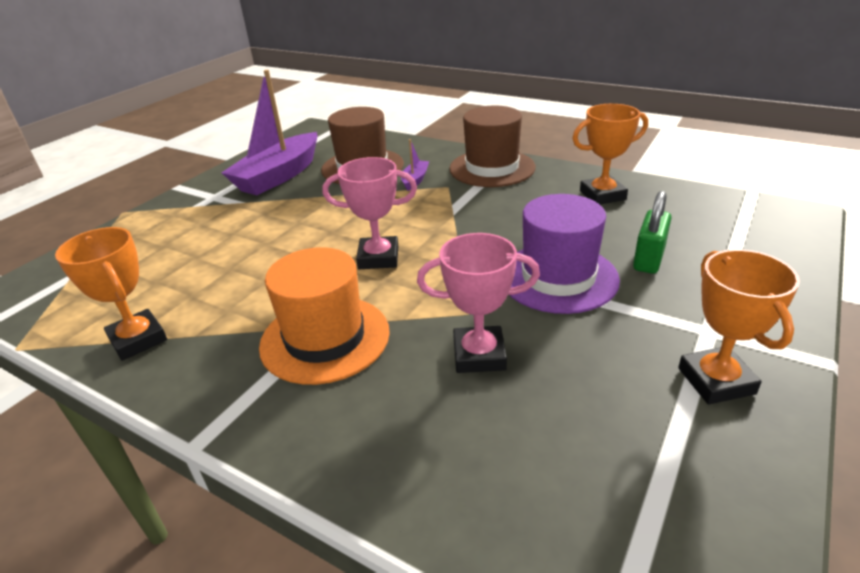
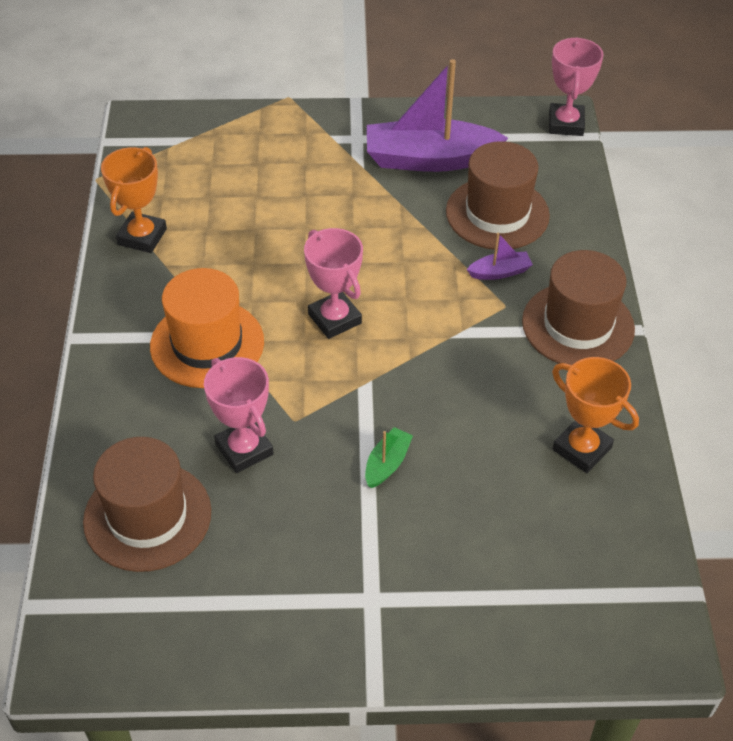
camera: 55 degrees right, 15 degrees up
purple hat [509,194,620,314] -> green boat [365,427,413,488]
green padlock [633,191,671,274] -> none
orange trophy [678,249,800,405] -> none
none -> brown hat [83,437,211,572]
none -> pink trophy [549,37,604,136]

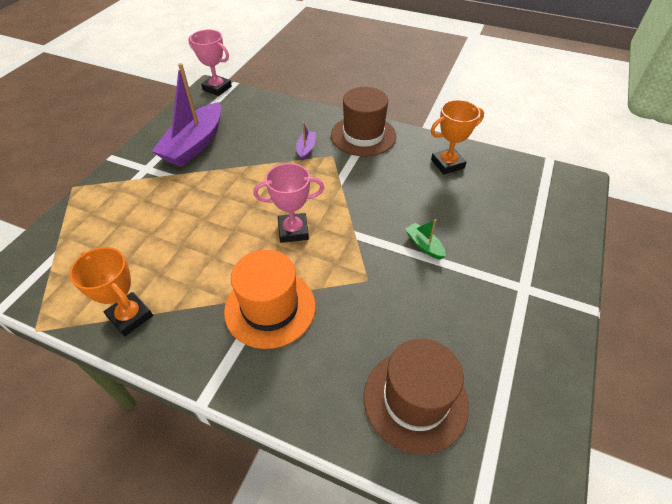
camera: 65 degrees left, 0 degrees up
pink trophy [204,357,274,473] -> none
brown hat [446,141,550,250] -> none

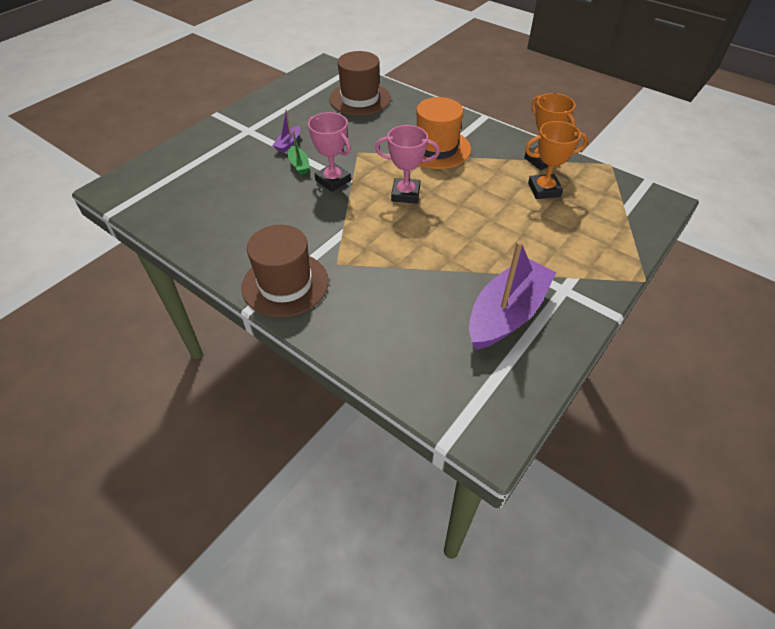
camera: 165 degrees left, 0 degrees up
pink trophy [188,30,232,96] -> pink trophy moved to [308,112,351,192]
purple boat [296,122,316,161] -> purple boat moved to [272,109,300,153]
orange trophy [431,100,484,175] -> orange trophy moved to [525,121,588,199]

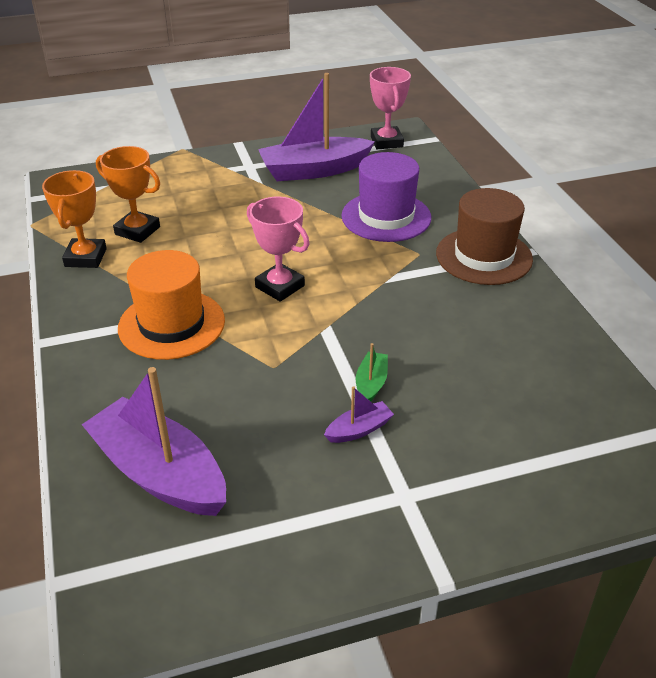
camera: 145 degrees left, 10 degrees down
pink trophy [308,112,351,192] -> pink trophy moved to [370,67,411,149]
brown hat [329,51,391,116] -> purple boat [82,367,226,516]
none -> purple hat [342,152,431,242]

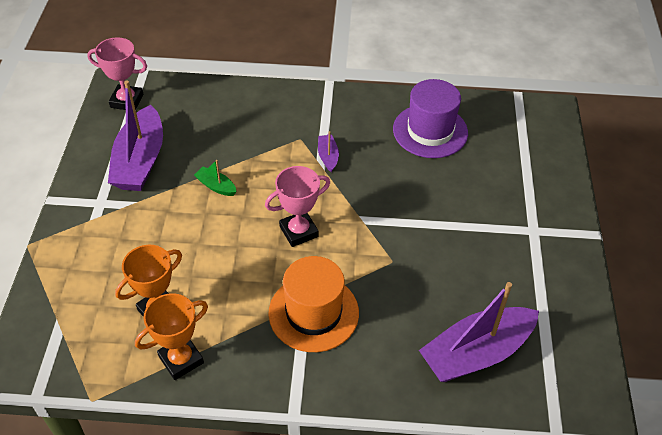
camera: 70 degrees left, 10 degrees up
orange trophy [42,170,107,268] -> orange trophy turned 60 degrees counterclockwise [135,293,208,380]
purple boat [324,386,394,443] -> purple boat moved to [318,131,339,172]
purple hat [342,152,431,242] -> purple hat moved to [393,79,468,158]
green boat [356,343,388,402] -> green boat moved to [194,160,236,196]
brown hat [436,188,533,285] -> none

